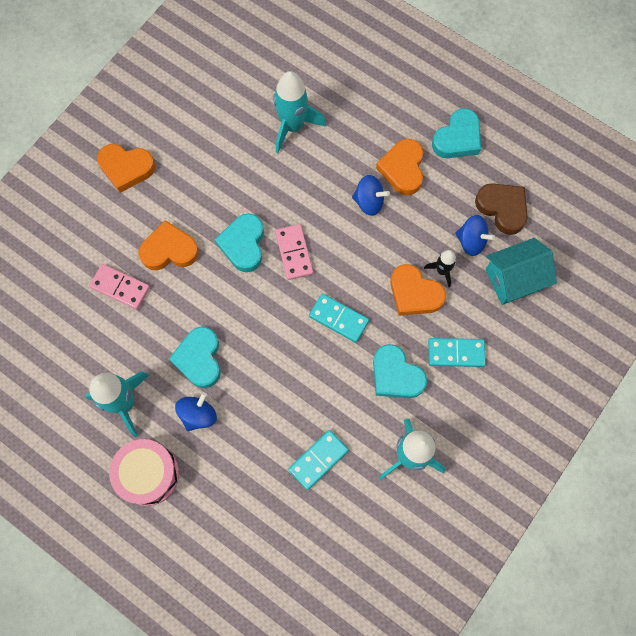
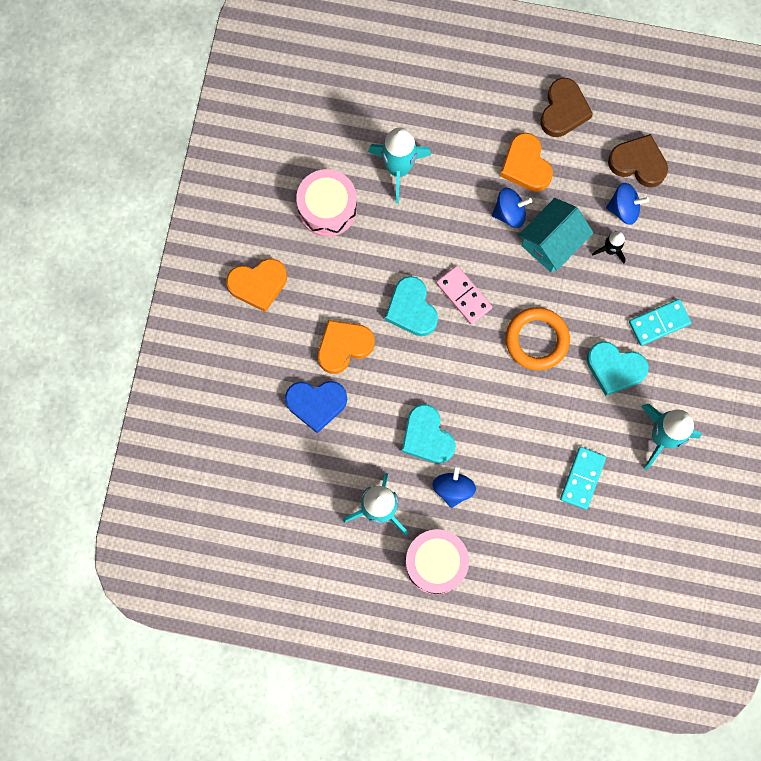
camera: 25 degrees left, 5 degrees up
pink domino [89,264,150,309] -> blue heart [285,381,347,433]
turquoise domino [309,294,369,343] -> orange ring [505,307,570,370]
orange heart [390,264,446,316] -> none
turquoise heart [432,108,481,158] -> brown heart [540,78,593,137]
turquoise house [485,238,557,305] -> turquoise house moved to [518,198,594,273]
none -> pink drum [296,169,357,237]

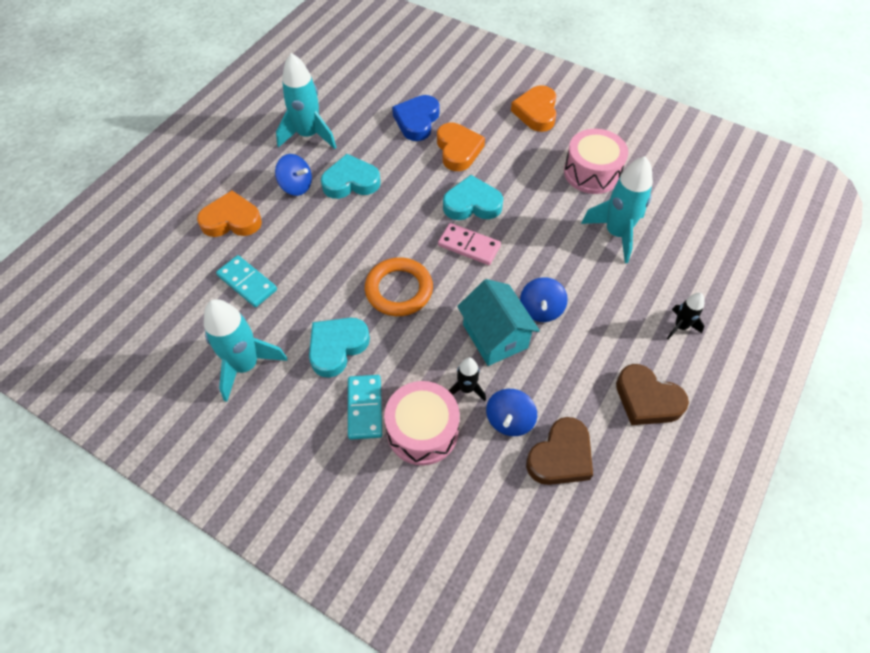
camera: 110 degrees right, 20 degrees down
pink drum [405,529,469,595] -> pink drum moved to [384,381,460,465]
pink domino [436,266,492,324] -> pink domino turned 45 degrees clockwise [438,223,501,265]
orange heart [500,133,553,192] -> orange heart moved to [197,191,262,237]
none -> black rocket [667,293,704,339]

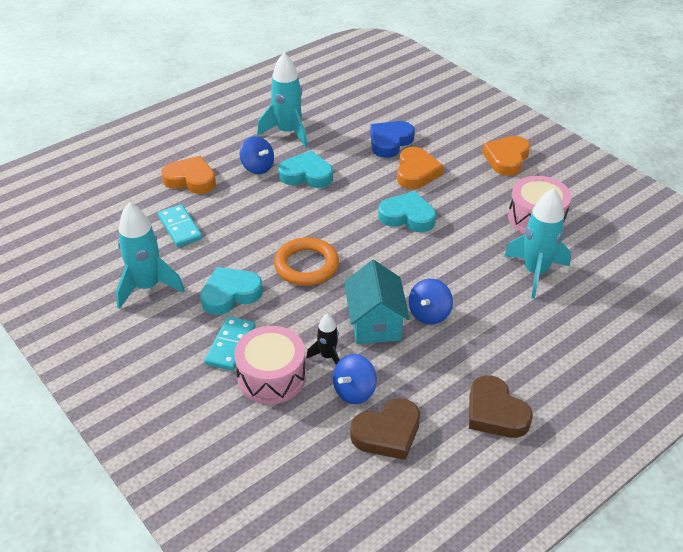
camera: 20 degrees right, 15 degrees down
pink domino [438,223,501,265] -> none
black rocket [667,293,704,339] -> none

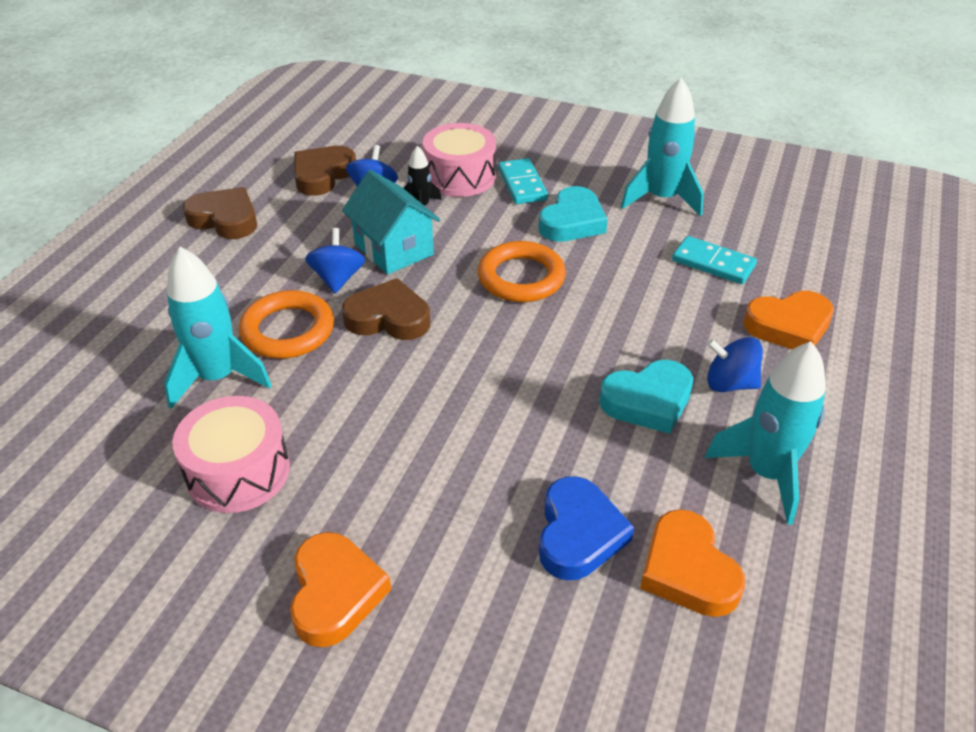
camera: 150 degrees right, 0 degrees up
turquoise heart [378,191,436,232] -> none
orange heart [397,147,444,189] -> orange heart moved to [640,509,745,617]
none -> orange ring [239,290,334,359]
none -> brown heart [342,278,430,340]

